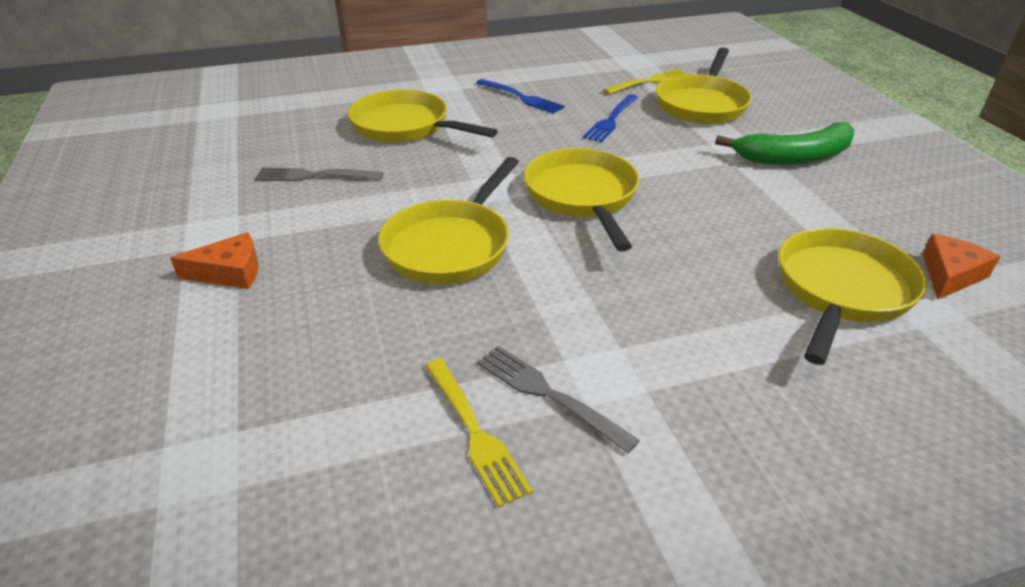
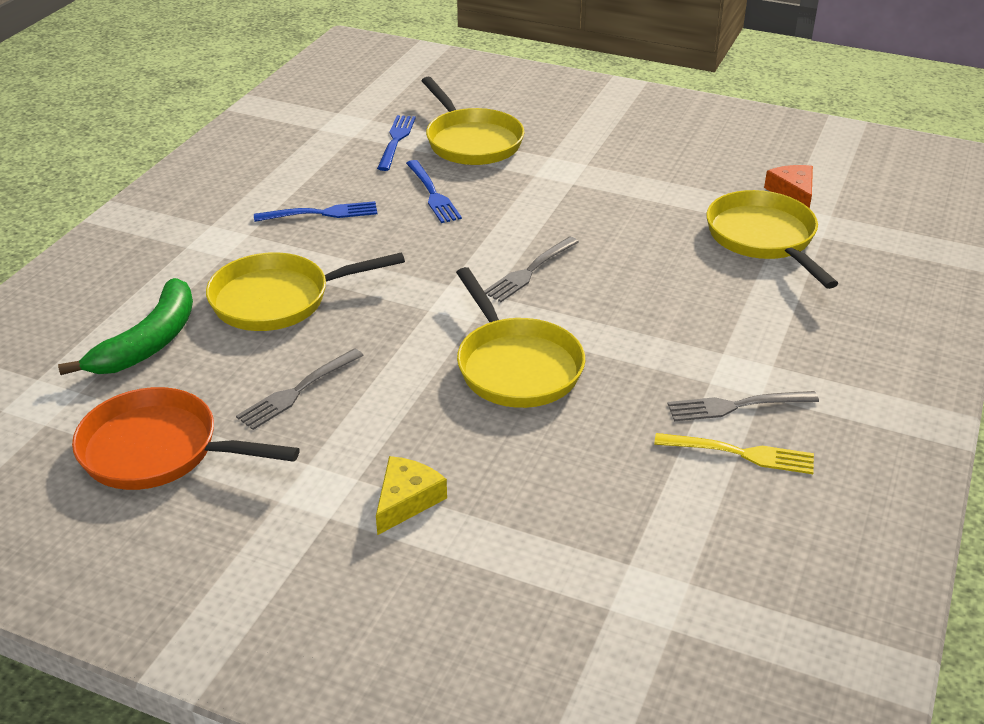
camera: 50 degrees left, 0 degrees up
orange cheese [170,232,259,289] -> yellow cheese [376,456,447,535]
yellow pan [524,148,640,251] -> grey fork [484,237,579,302]
yellow fork [603,69,688,94] -> blue fork [377,115,416,171]
green banana [715,122,854,165] -> green banana moved to [58,278,193,375]
none -> orange pan [72,387,300,490]

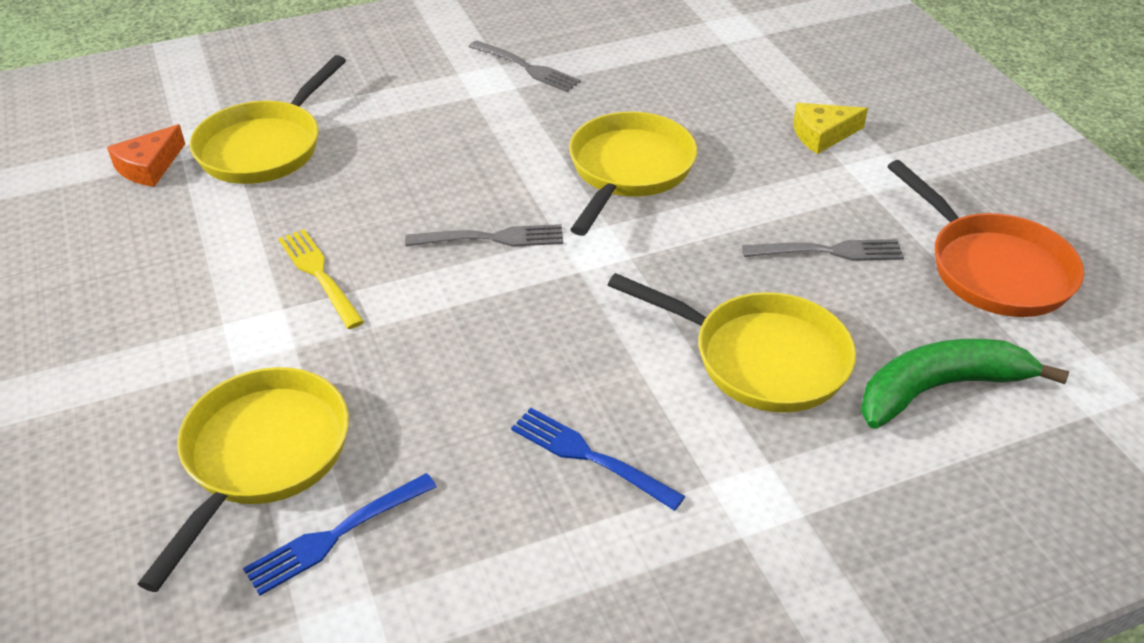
camera: 135 degrees left, 5 degrees up
blue fork [406,160,462,223] -> none
yellow fork [654,433,814,474] -> yellow fork moved to [278,229,364,329]

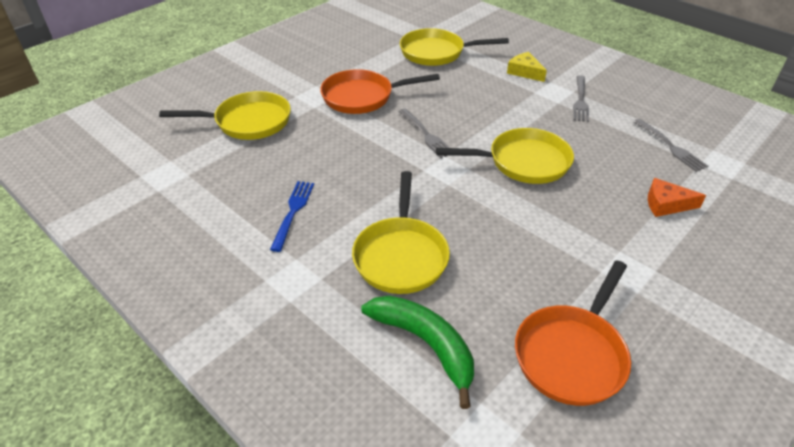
camera: 65 degrees right, 0 degrees up
orange cheese [107,124,185,187] -> orange cheese moved to [648,178,706,217]
blue fork [243,473,437,596] -> none
yellow fork [278,229,364,329] -> orange pan [320,69,440,114]
grey fork [742,239,904,261] -> grey fork moved to [633,119,708,172]
yellow cheese [793,103,868,154] -> yellow cheese moved to [507,52,547,82]

